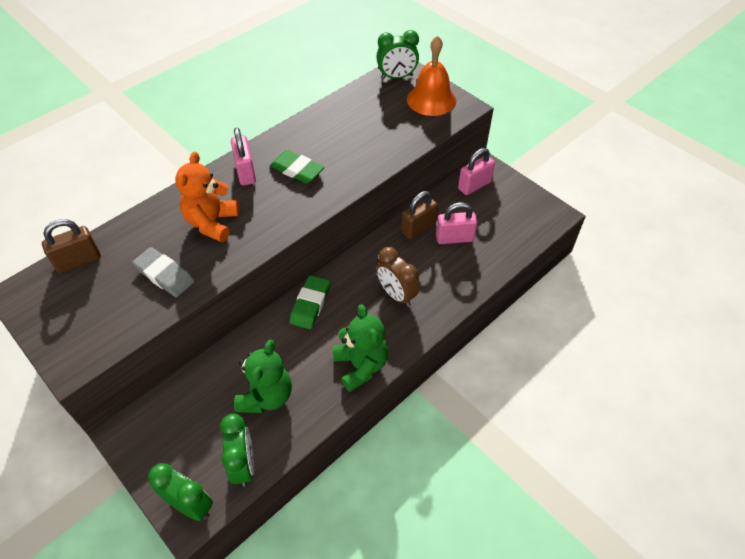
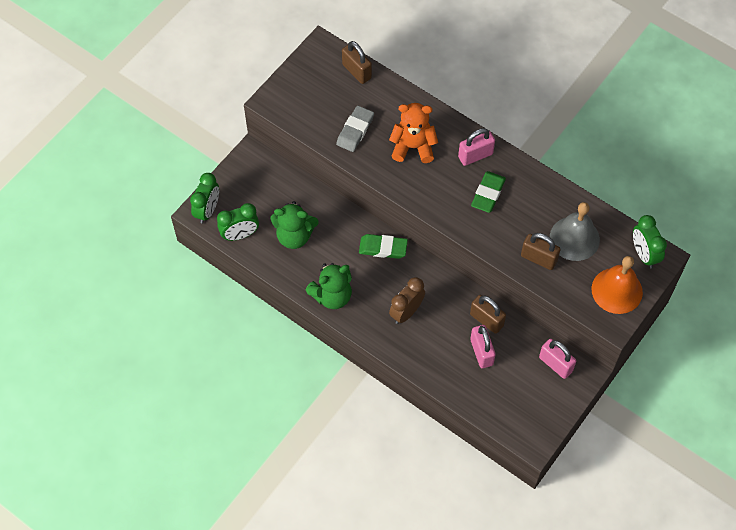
camera: 80 degrees right, 10 degrees up
none -> brown padlock [521,233,561,270]
none -> grey bell [550,202,600,261]

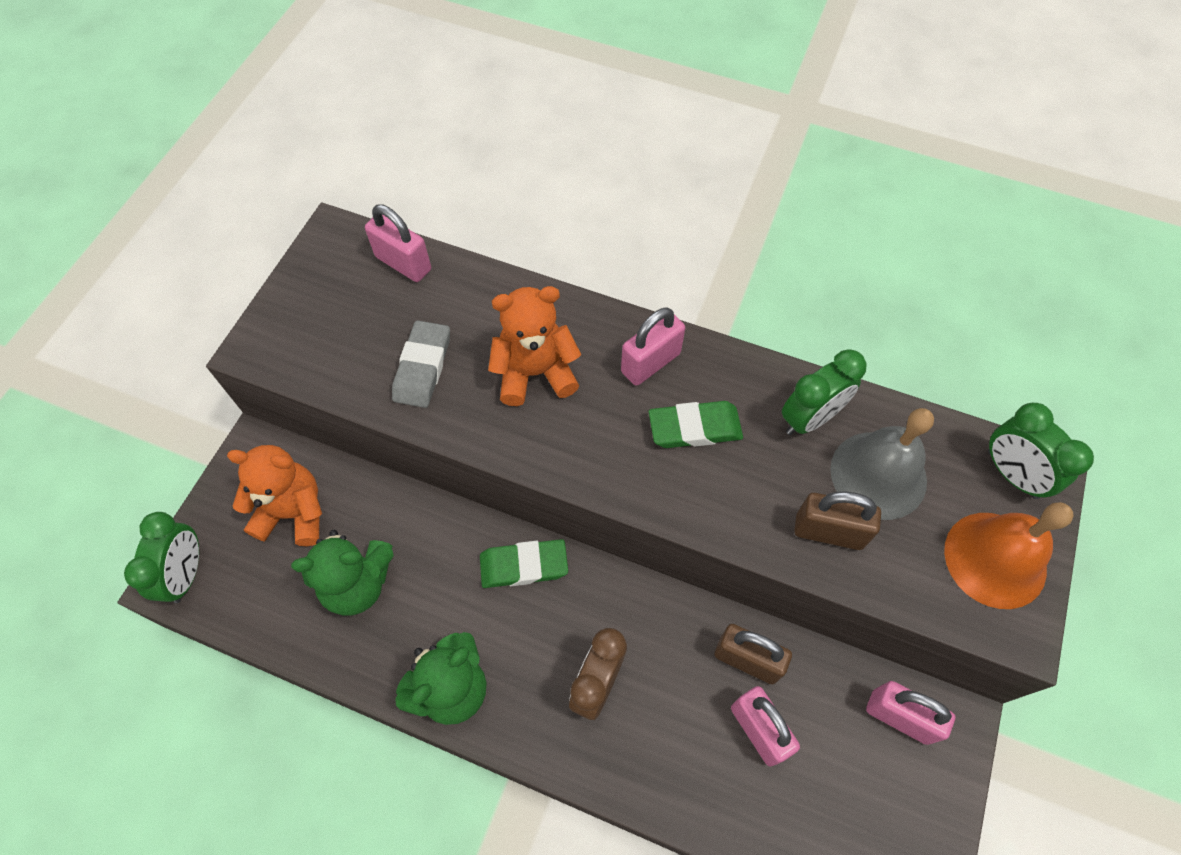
camera: 15 degrees left, 0 degrees up
green clock [217,203,259,241] -> green clock moved to [782,349,866,435]
brown padlock [342,41,372,84] -> pink padlock [365,205,431,282]
green eraser [471,171,506,213] -> green eraser turned 75 degrees clockwise [649,401,743,448]
none -> orange teddy bear [227,445,322,546]

